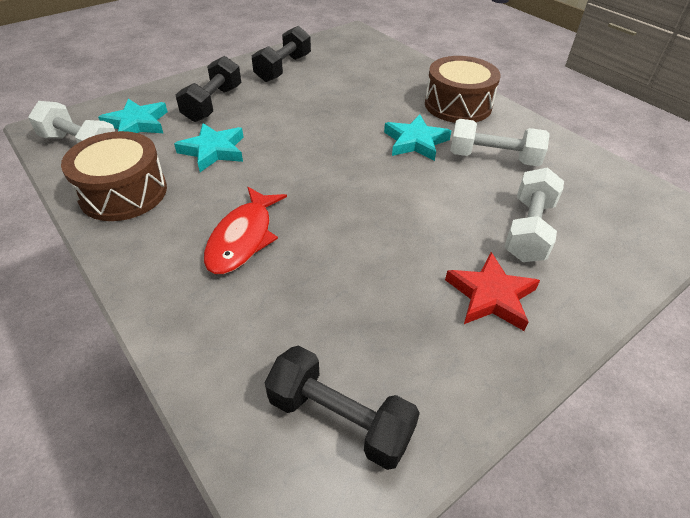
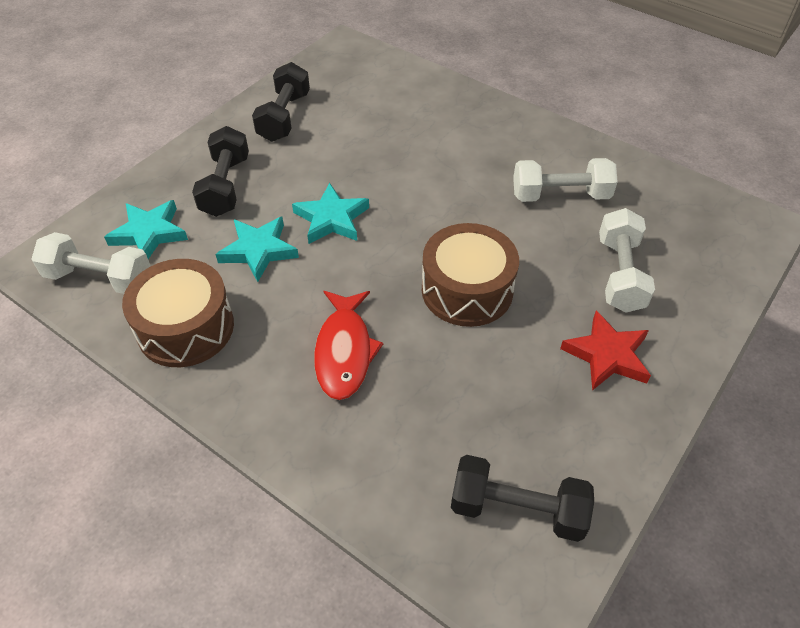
camera: 15 degrees left, 5 degrees up
turquoise star [384,115,451,161] -> turquoise star moved to [292,183,369,244]
brown drum [425,56,501,123] -> brown drum moved to [422,223,519,327]

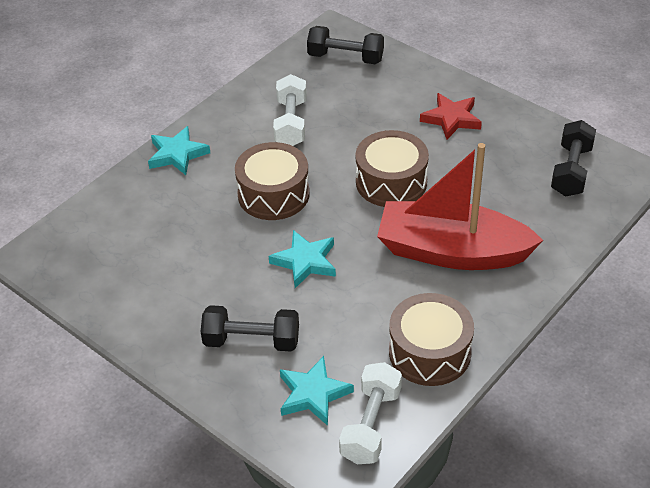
camera: 85 degrees left, 5 degrees down
turquoise star [215,217,299,282] -> turquoise star moved to [148,126,210,175]
black dumbbell [252,62,310,142] -> black dumbbell moved to [307,26,384,64]
red fish [314,291,383,400] -> red boat [377,143,543,270]
white dumbbell [599,208,655,313] -> none
none -> brown drum [235,142,310,220]

